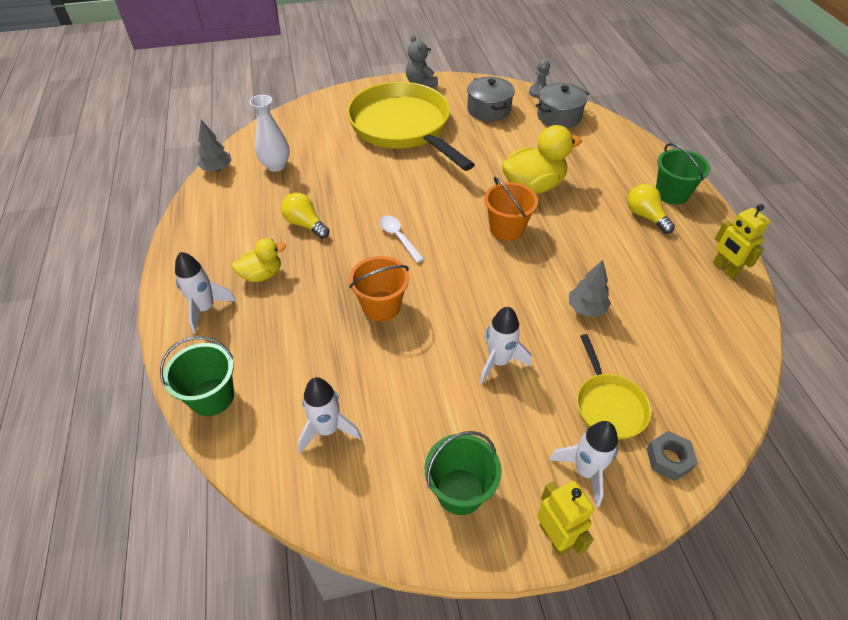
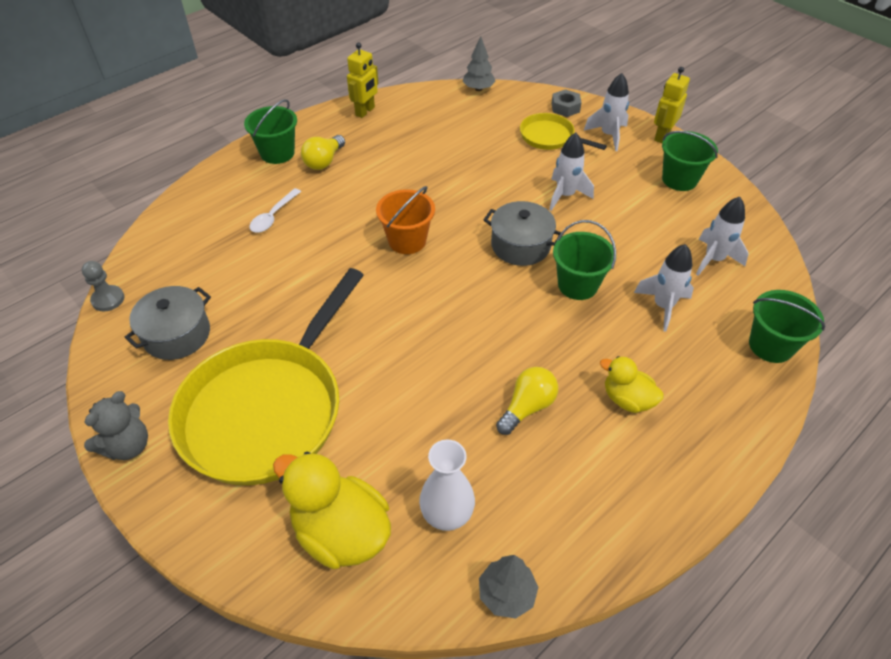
camera: 120 degrees left, 0 degrees up
white rocket [175,252,236,333] -> white rocket moved to [634,244,694,331]
yellow light bulb [281,193,329,239] -> yellow light bulb turned 150 degrees counterclockwise [496,367,558,435]
orange bucket [349,256,409,321] -> green bucket [553,220,616,300]
white spoon [379,215,424,263] -> white spoon moved to [249,188,301,233]
yellow duck [502,125,582,194] -> yellow duck moved to [273,451,391,569]
grey pot [536,83,589,128] -> grey pot moved to [483,201,563,266]
grey tree [569,260,611,317] -> grey tree moved to [463,36,496,91]
yellow pan [577,334,651,440] -> yellow pan turned 105 degrees counterclockwise [520,113,607,150]

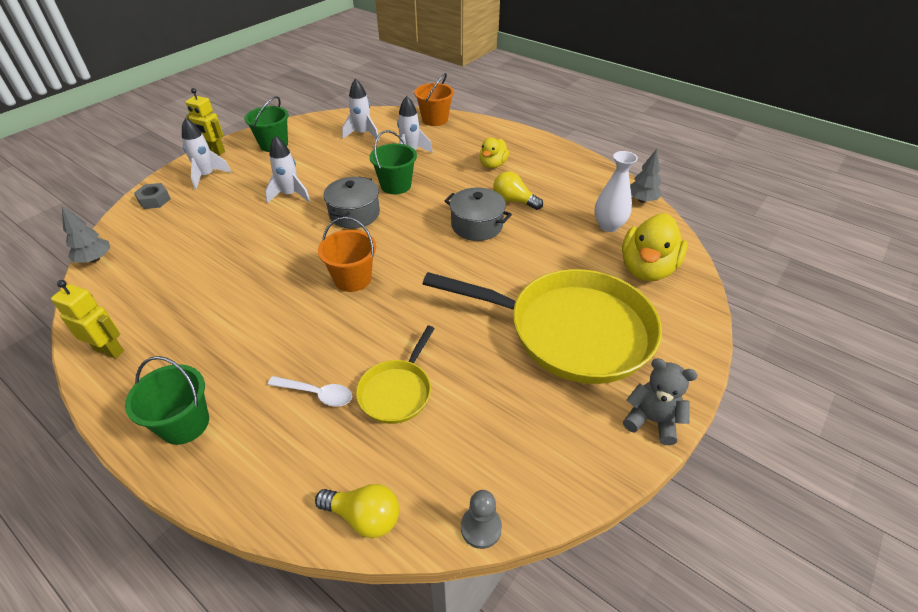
camera: 100 degrees left, 5 degrees down
grey pot [124,286,211,360] -> grey pot moved to [445,187,512,241]
yellow light bulb [301,135,345,170] -> yellow light bulb moved to [315,484,399,538]
yellow pan [520,113,607,150] -> yellow pan moved to [356,326,435,424]
green bucket [749,290,826,363] -> orange bucket [414,73,454,126]

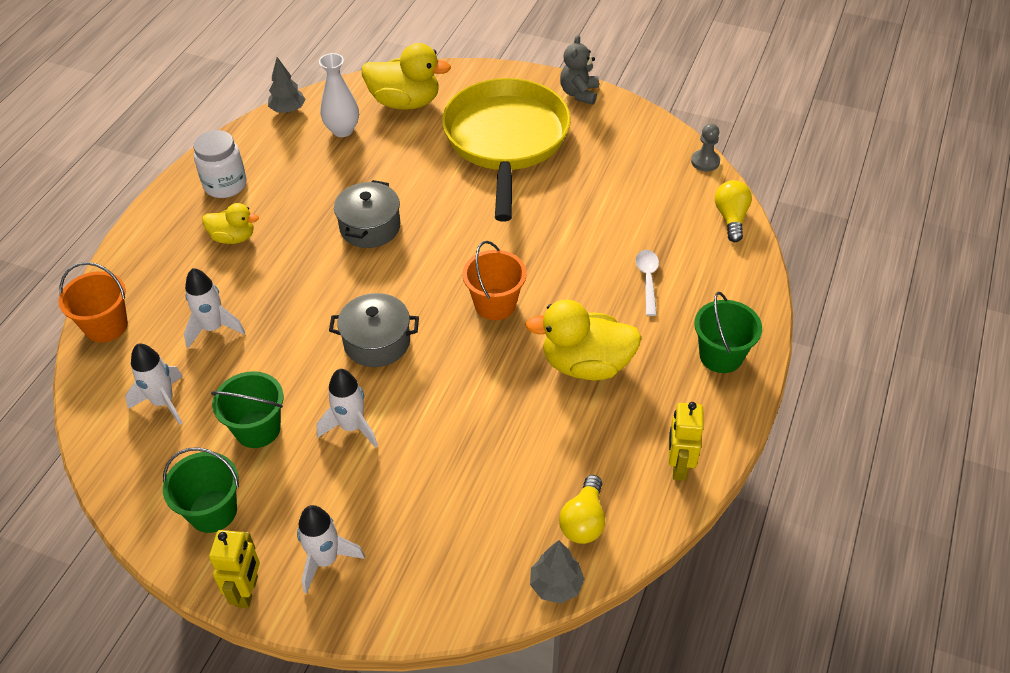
camera: 105 degrees left, 5 degrees up
grey nut [134,183,171,209] -> none
yellow pan [356,326,435,424] -> none
green bucket [369,130,417,194] -> green bucket moved to [211,371,284,448]
yellow light bulb [493,171,543,210] -> yellow light bulb moved to [559,475,605,544]
none -> white jar [193,130,247,198]
none -> yellow duck [525,300,642,380]

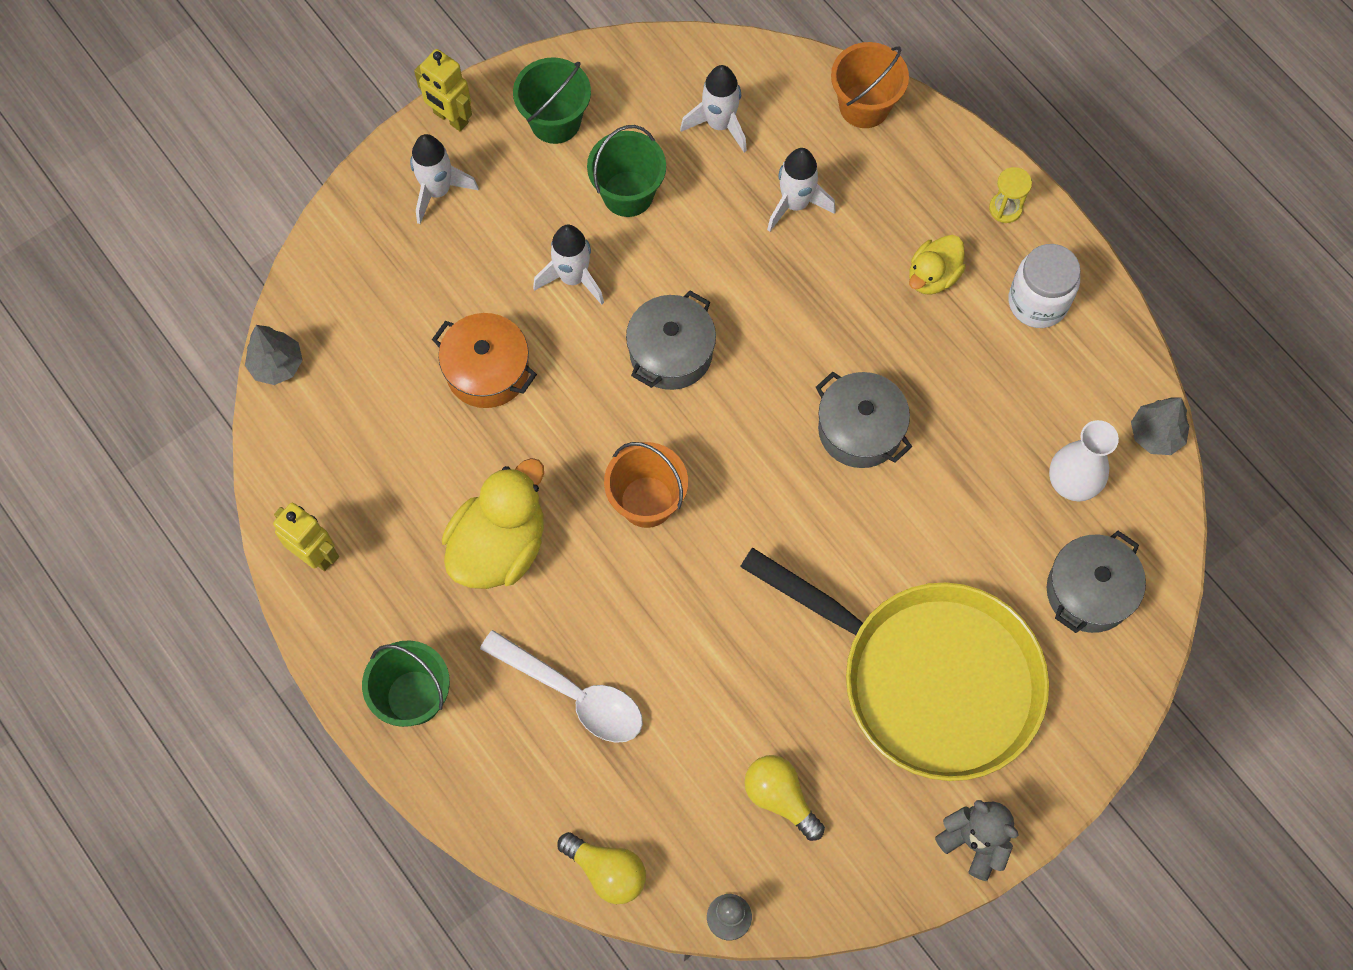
camera: 120 degrees right, 20 degrees up
yellow duck [362,43,451,110] -> grey pot [1047,531,1146,633]
yellow light bulb [559,475,605,544] -> yellow light bulb moved to [744,755,825,841]
white spoon [636,250,659,316] -> white spoon [480,630,643,743], size x1.58
none -> orange pot [432,313,537,408]
none -> yellow hourglass [989,167,1032,223]

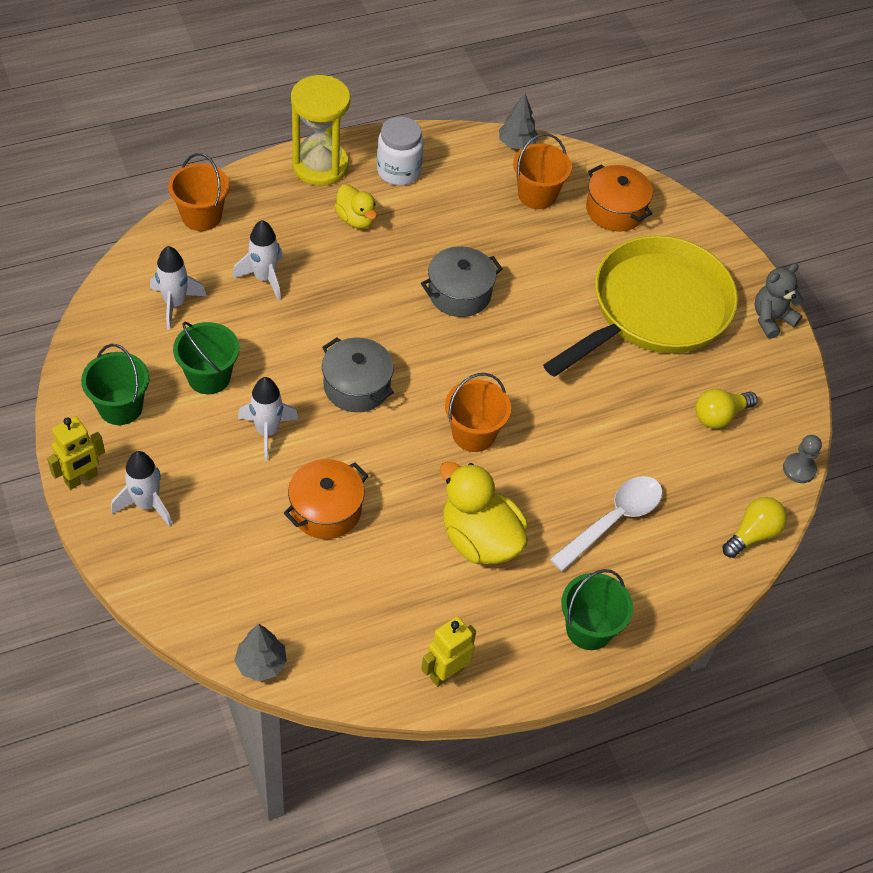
camera: 80 degrees left, 15 degrees down
yellow hourglass [989,167,1032,223] -> yellow hourglass [291,75,350,186], size x2.30
grey pot [1047,531,1146,633] -> orange pot [586,164,653,232]
white vase [1049,420,1119,501] -> orange bucket [513,133,572,209]

